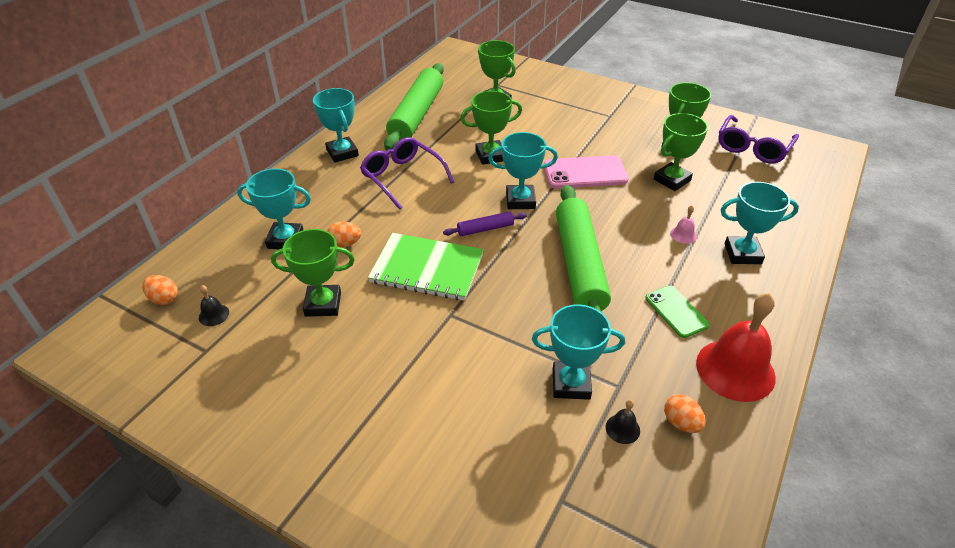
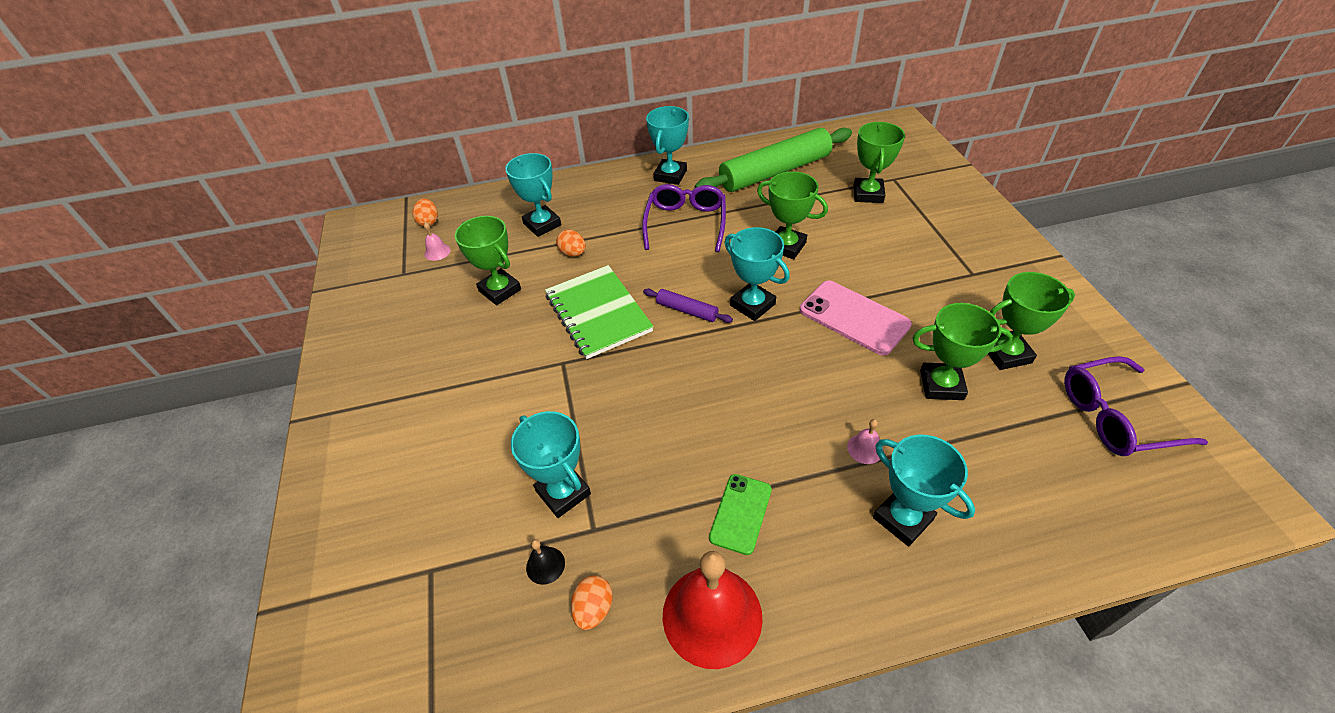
camera: 50 degrees right, 5 degrees up
black bell [199,285,229,326] -> pink bell [424,222,450,261]
green rolling pin [556,185,611,313] -> none

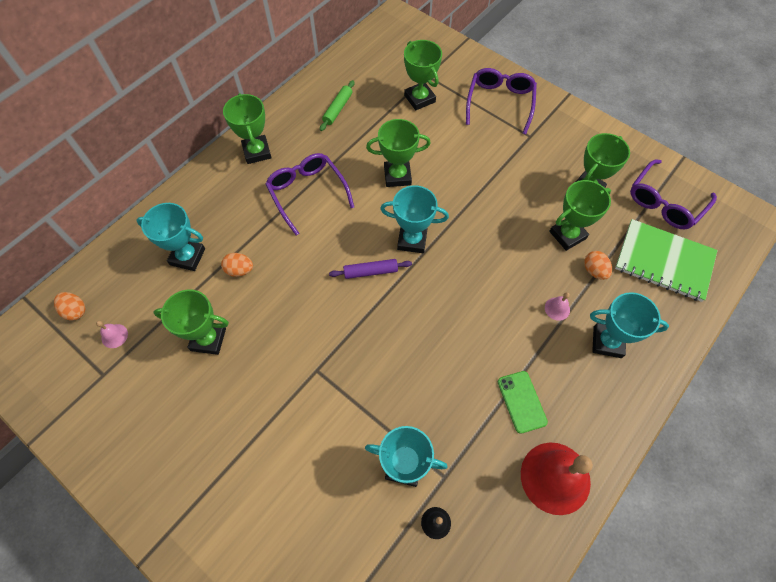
camera: 40 degrees left, 15 degrees up
green notebook [545,265,654,359] -> green notebook moved to [615,219,718,302]
orange egg [571,575,613,630] -> orange egg moved to [584,251,612,280]
turquoise trophy [646,106,689,185] -> green trophy [223,93,272,164]
green rolling pin [695,128,852,192] -> green rolling pin [320,80,354,131], size x0.44
pink phone [800,281,912,355] -> none
none -> purple glasses [466,68,537,134]

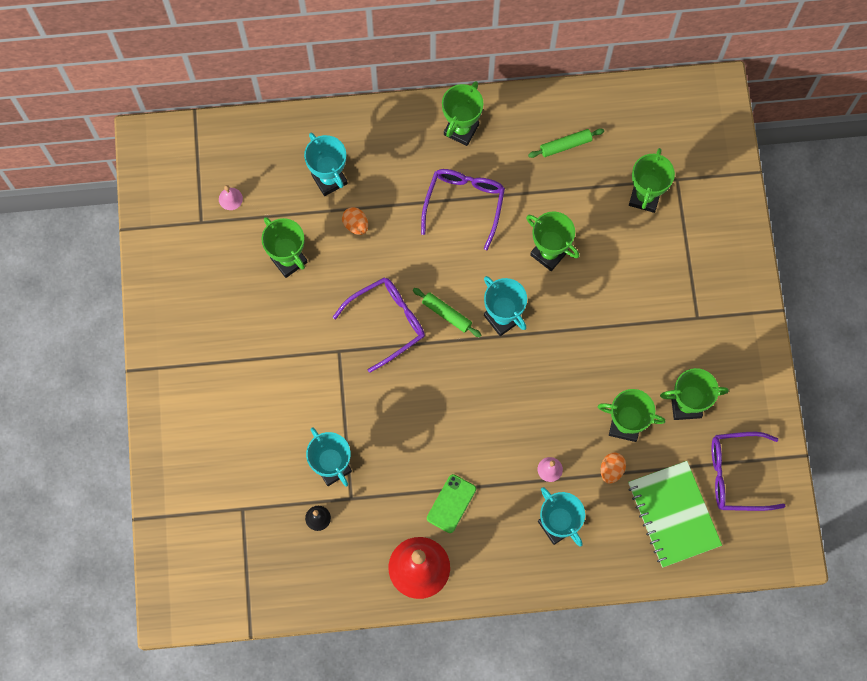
camera: 45 degrees right, 10 degrees up
orange egg [54,292,85,321] -> none
purple rolling pin [329,259,412,279] -> green rolling pin [413,288,481,337]
purple glasses [466,68,537,134] -> purple glasses moved to [333,277,425,373]

